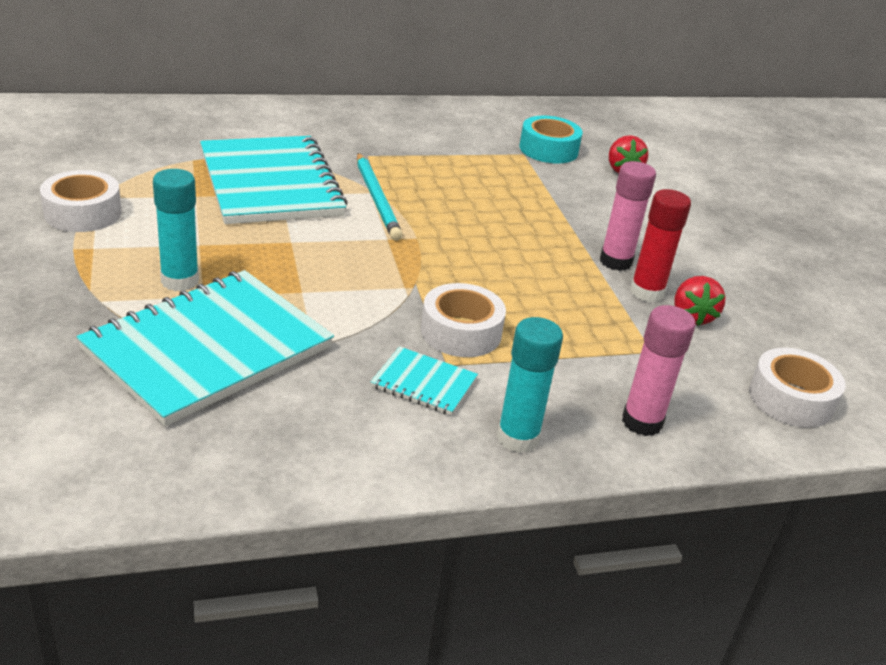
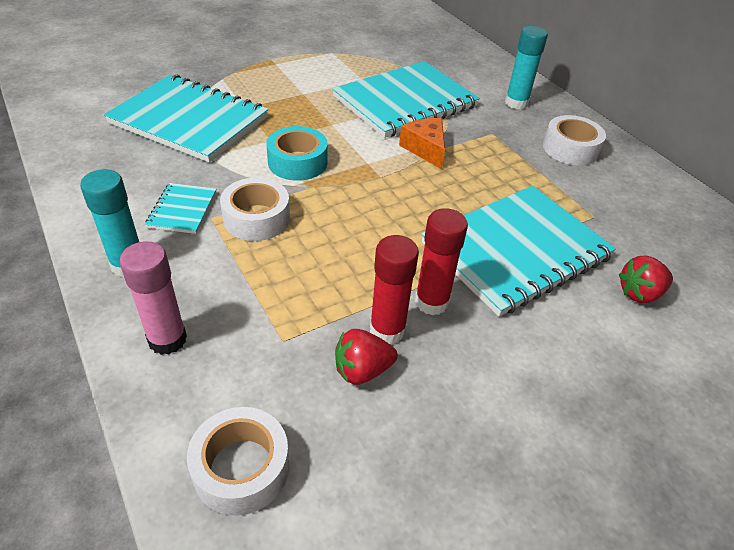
camera: 75 degrees right, 10 degrees up
white tape [40,170,121,232] -> white tape moved to [543,115,606,166]
turquoise glue stick [153,169,199,291] -> turquoise glue stick moved to [505,26,548,109]
turquoise pencil [357,153,403,241] -> orange cheese [399,118,445,169]
turquoise tape [519,116,583,163] -> turquoise tape moved to [266,126,328,181]
pink glue stick [600,161,656,271] -> red glue stick [415,208,468,315]
none -> turquoise notebook [421,186,616,317]

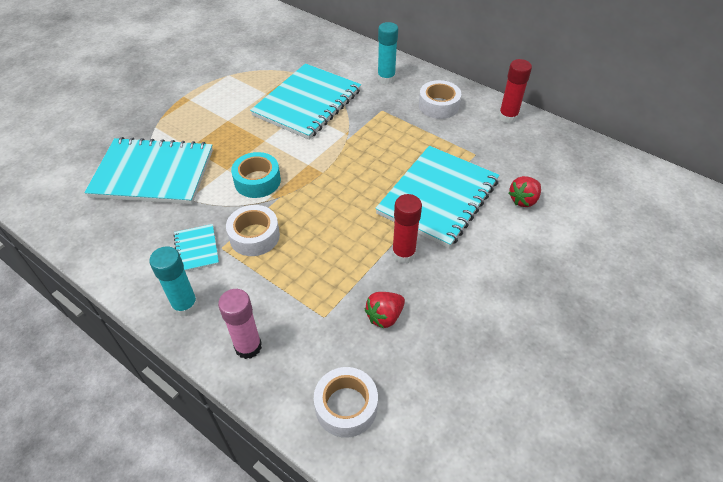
camera: 20 degrees left, 5 degrees up
red glue stick [370,235,419,345] -> red glue stick moved to [499,59,532,123]
orange cheese [399,118,445,169] -> none

